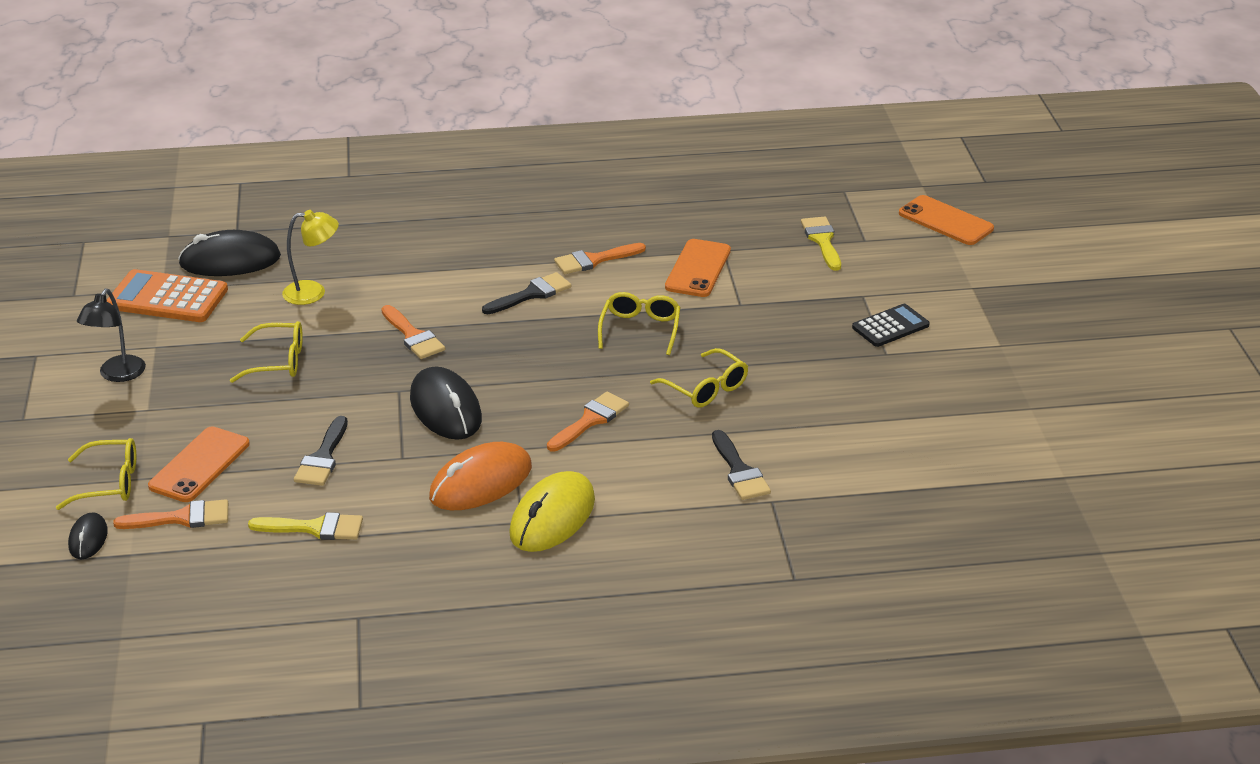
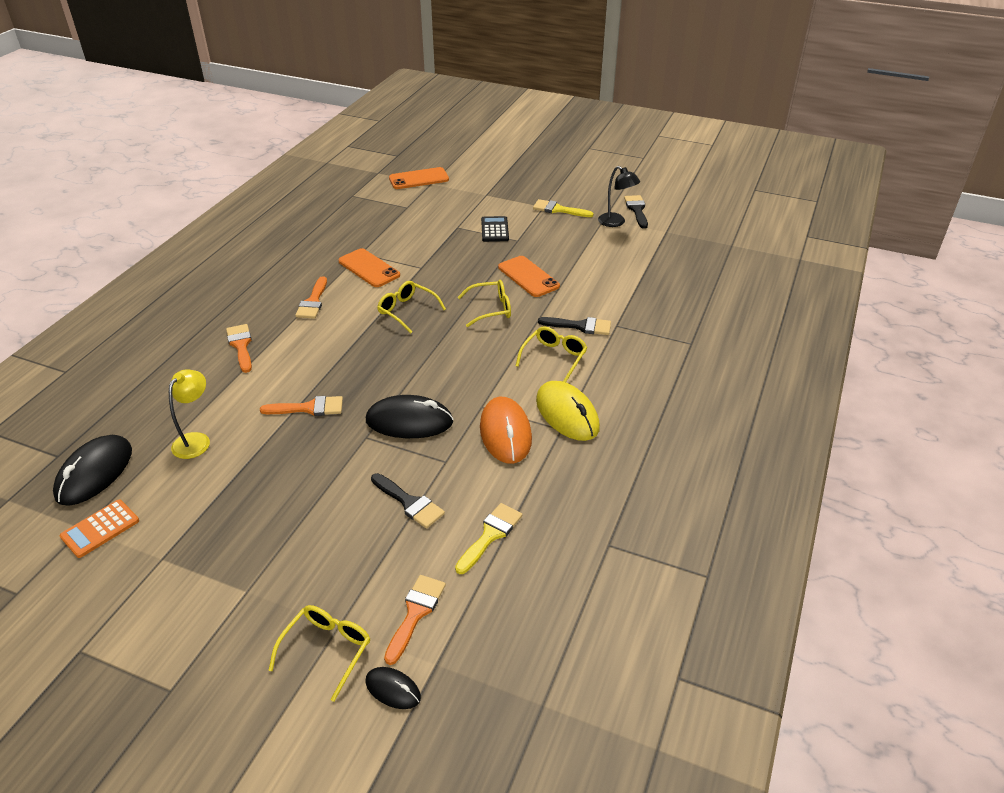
camera: 60 degrees left, 5 degrees up
black lamp [77,289,146,382] -> black lamp moved to [598,166,640,227]
orange calculator [107,269,228,322] -> orange calculator [60,499,139,558], size x0.63
orange phone [148,426,250,502] -> orange phone moved to [498,256,560,297]
yellow glasses [230,321,303,383] -> yellow glasses moved to [516,327,587,382]
black brush [482,272,572,314] -> black brush moved to [624,195,648,229]
orange brush [547,392,629,451] -> orange brush moved to [226,324,252,373]
yellow brush [801,217,841,271] -> yellow brush moved to [533,199,594,217]

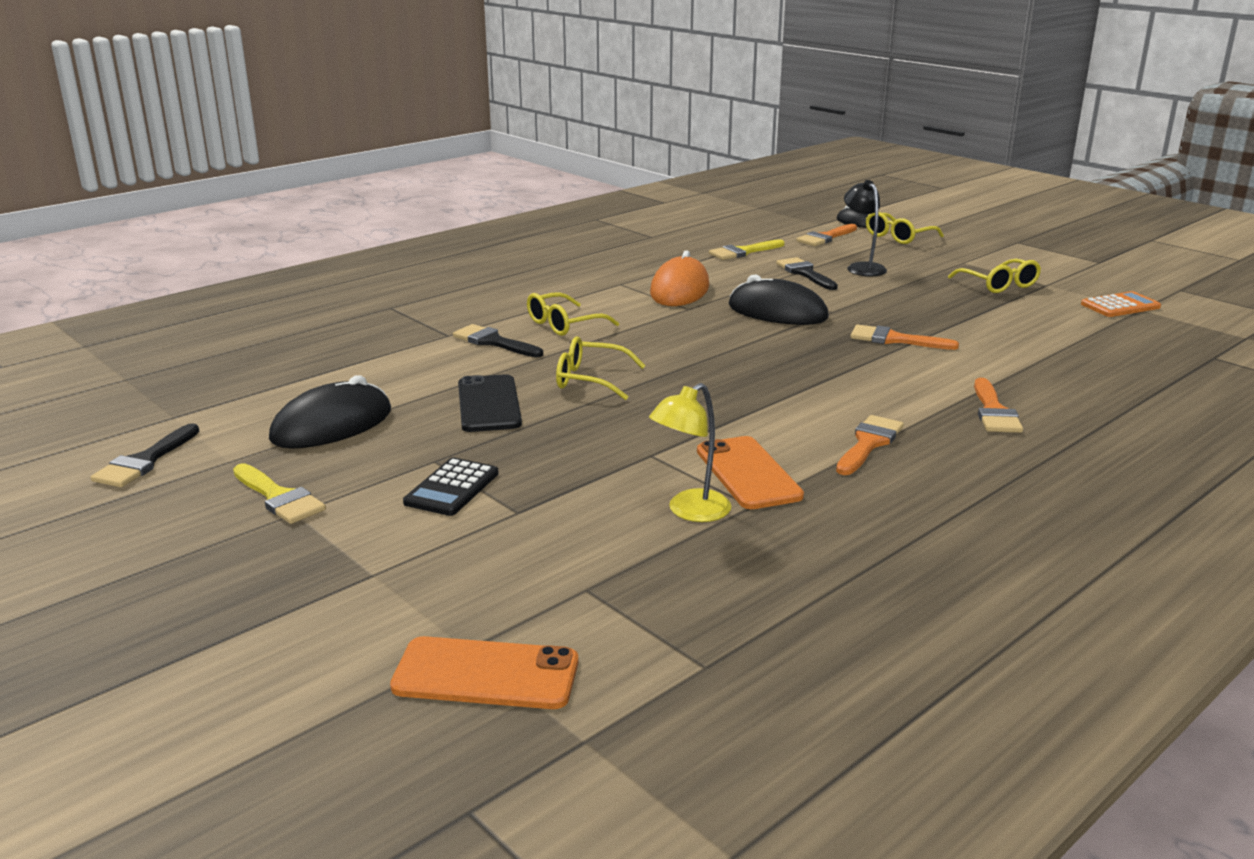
camera: 155 degrees left, 15 degrees down
black mouse [53,435,132,505] -> black mouse moved to [269,375,391,448]
yellow lamp [169,369,210,459] -> yellow lamp moved to [649,383,731,522]
yellow glasses [377,281,446,333] -> yellow glasses moved to [948,259,1041,293]
orange phone [498,256,560,297] -> black phone [458,374,522,432]
yellow mouse [536,381,600,441] -> none
black lamp [598,166,640,227] -> black lamp moved to [844,180,887,276]

